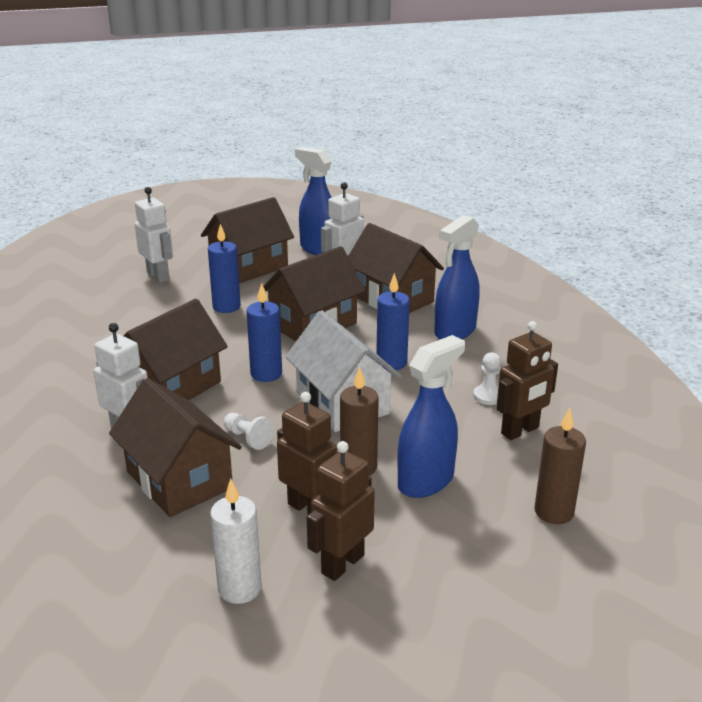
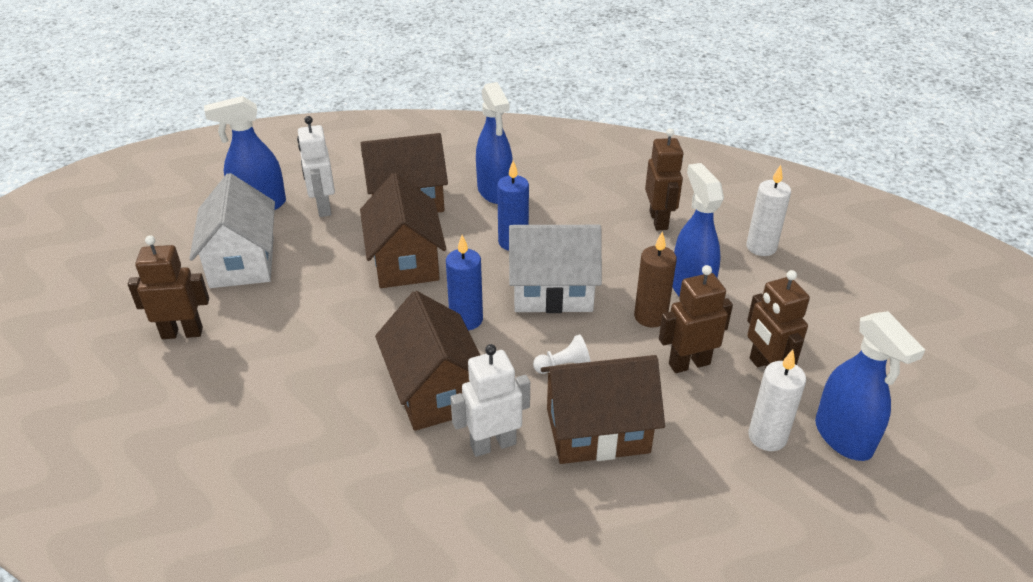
camera: 60 degrees left, 10 degrees up
white robot [135,187,173,283] -> brown robot [128,235,209,339]
brown house [201,197,294,283] -> white house [189,173,275,288]
blue candle [208,224,241,313] -> none
white pawn [473,352,501,405] -> none
brown candle [535,408,586,524] -> white candle [746,165,791,256]
none -> blue spray bottle [815,311,925,461]

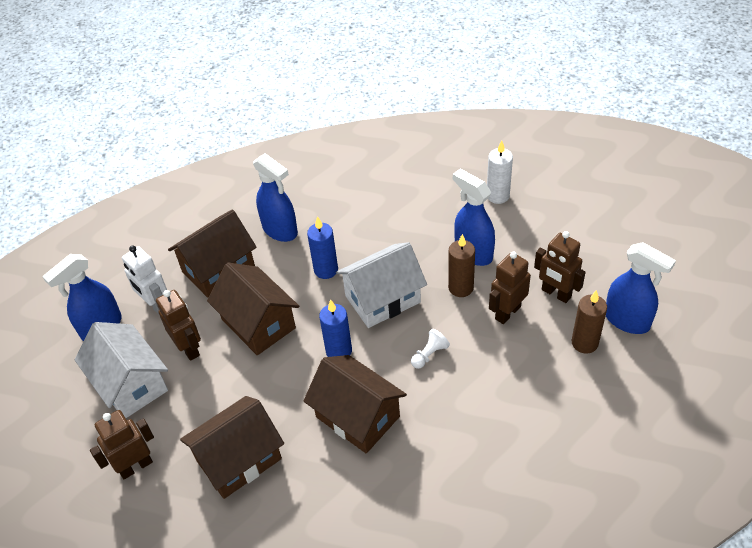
camera: 25 degrees left, 10 degrees up
white robot [450,344,530,457] -> none
brown house [541,355,665,464] -> brown house moved to [180,396,284,499]
brown robot [645,128,684,230] -> brown robot moved to [156,290,201,361]
white candle [748,349,806,451] -> brown candle [571,290,607,353]

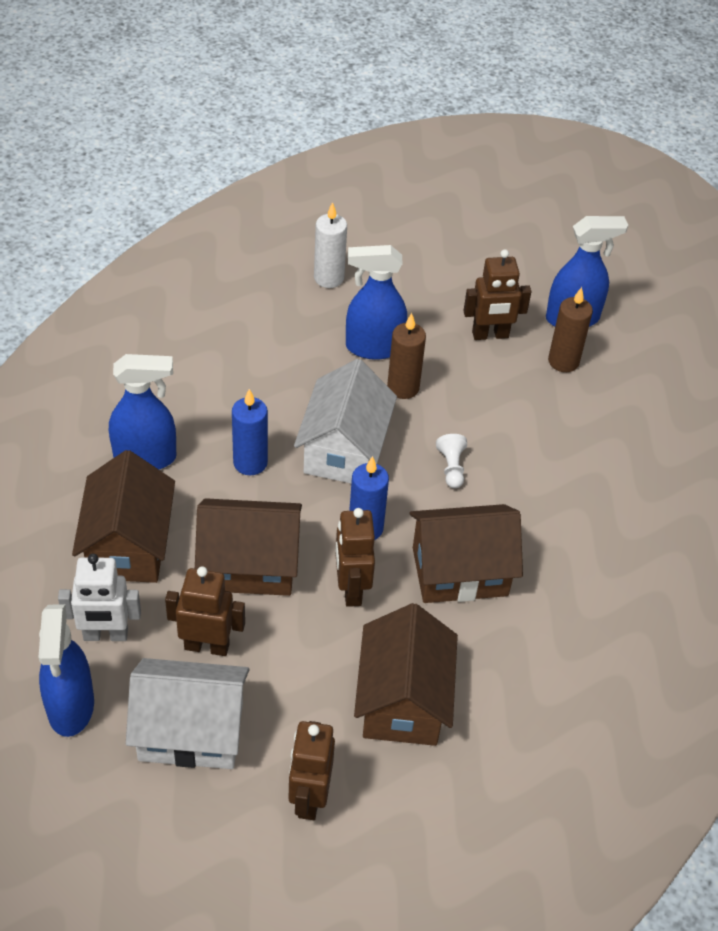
camera: 55 degrees left, 0 degrees up
brown robot [489,252,531,324] -> brown robot moved to [335,508,375,607]

